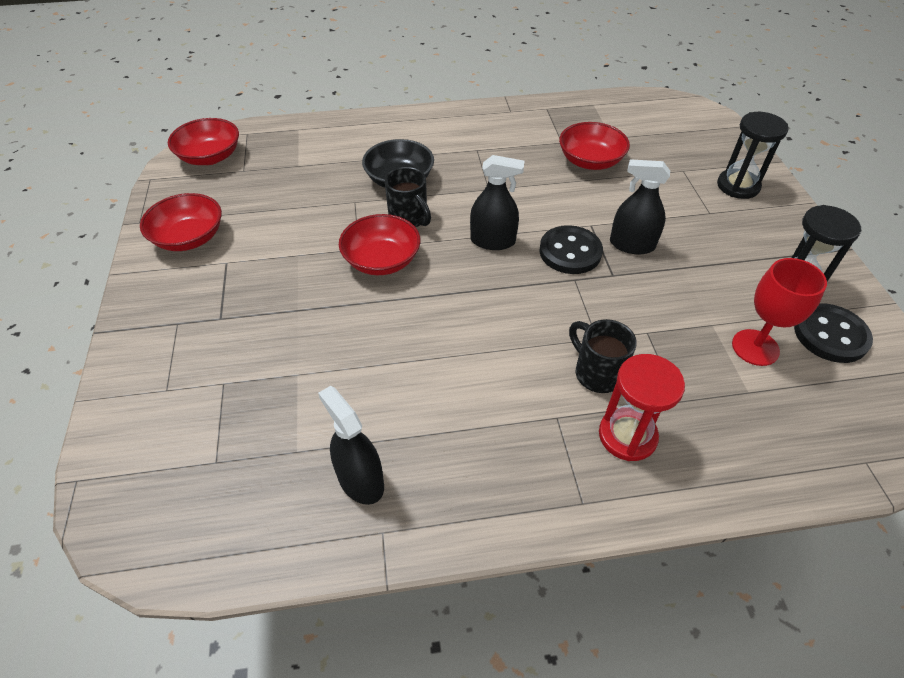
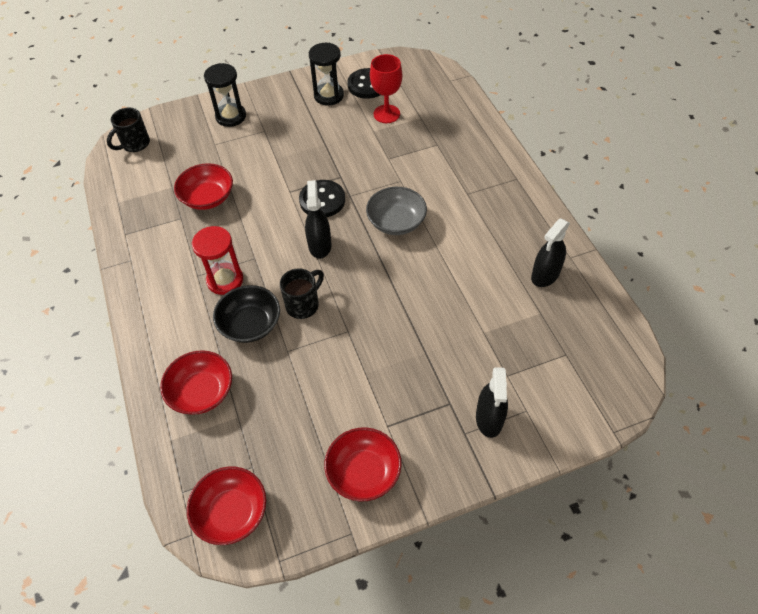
camera: 100 degrees left, 5 degrees up
red bowl [339,214,421,275] -> red bowl moved to [160,350,232,415]
black mug [569,319,637,393] -> black mug moved to [107,107,150,152]
red hourglass [599,354,685,461] -> red hourglass moved to [192,226,243,295]
black spray bottle [610,159,670,254] -> black spray bottle moved to [476,367,508,438]
none -> grey bowl [366,187,427,235]

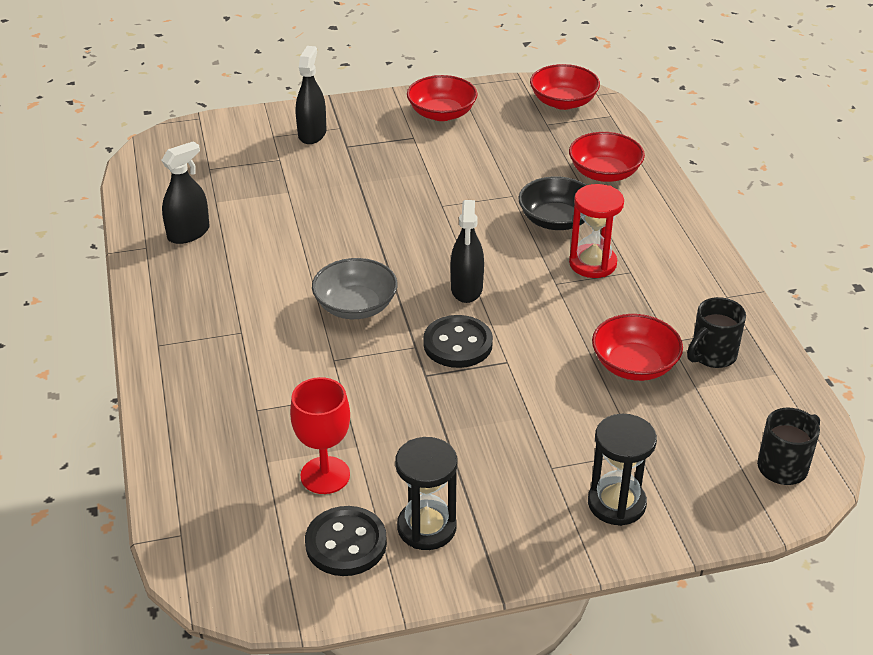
camera: 175 degrees left, 15 degrees down
black mug [280,268,324,319] -> black mug moved to [687,297,746,368]

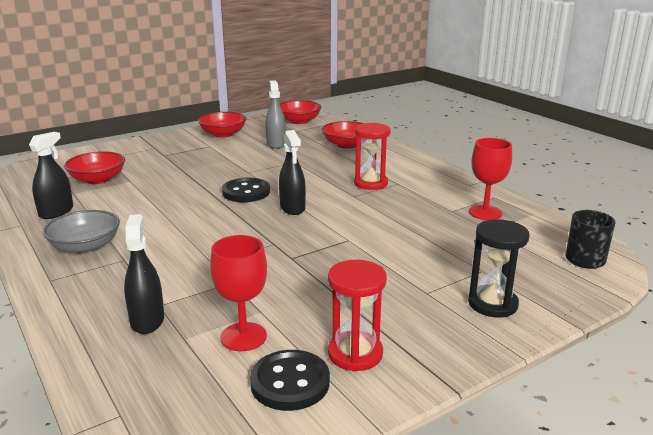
camera: 20 degrees left, 15 degrees down
black spray bottle [296,46,326,144] -> black spray bottle moved to [124,214,164,334]
grey bowl [312,258,398,319] -> grey bowl moved to [43,210,120,254]
black hourglass [395,437,457,550] -> red hourglass [328,260,387,372]
black button [423,315,493,368] -> black button moved to [222,178,270,202]
black bowl [519,176,586,230] -> none
red bowl [592,314,683,381] -> red bowl moved to [64,151,125,184]
black mug [687,297,746,368] -> red goblet [469,138,512,220]
none -> grey spray bottle [266,80,286,149]

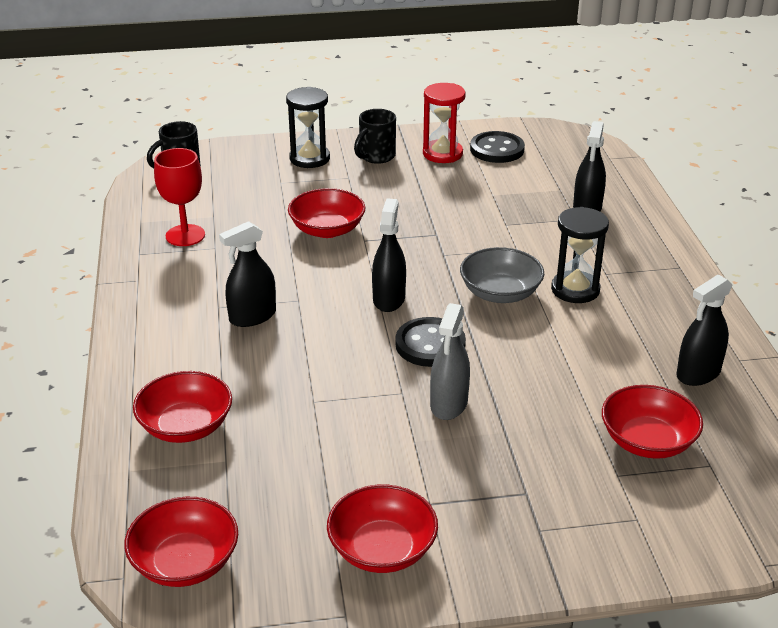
camera: 155 degrees left, 10 degrees up
grey bowl [43,210,120,254] -> grey bowl moved to [460,247,544,303]
red goblet [210,235,267,351] -> none
grey spray bottle [266,80,286,149] -> grey spray bottle moved to [430,303,470,420]
red hourglass [354,123,390,190] -> black spray bottle [219,221,276,327]
none -> red bowl [288,188,365,238]
none -> black mug [354,109,396,164]
none -> black hourglass [551,207,609,303]

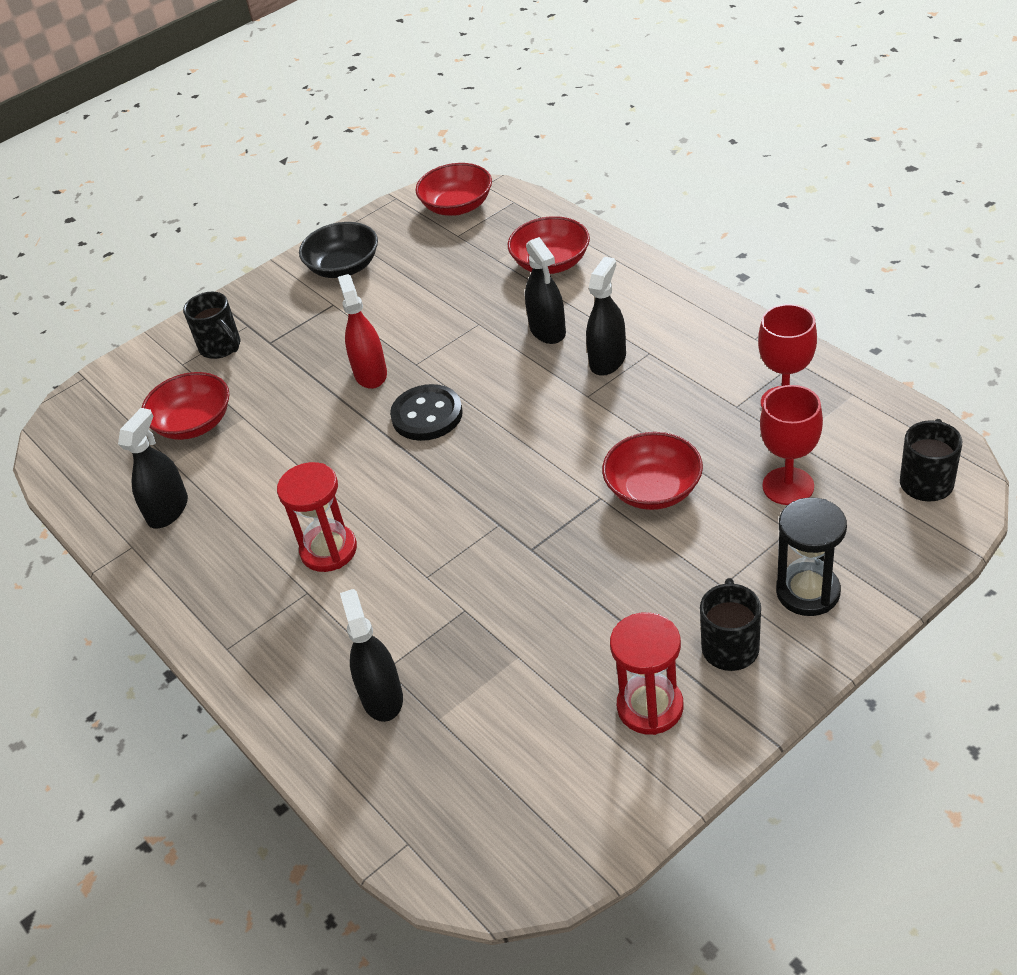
camera: 155 degrees right, 10 degrees up
red bowl [327,485,438,573] -> black bowl [299,222,378,278]
black spray bottle [372,198,406,312] -> black spray bottle moved to [525,237,566,344]
grey spray bottle [430,303,470,420] -> red spray bottle [338,274,387,389]
grey bowl [460,247,544,303] -> none
black button [470,131,525,163] -> none
black hourglass [551,207,609,303] -> red hourglass [277,462,357,572]
none -> black mug [183,292,240,359]
none -> red goblet [760,385,823,505]

